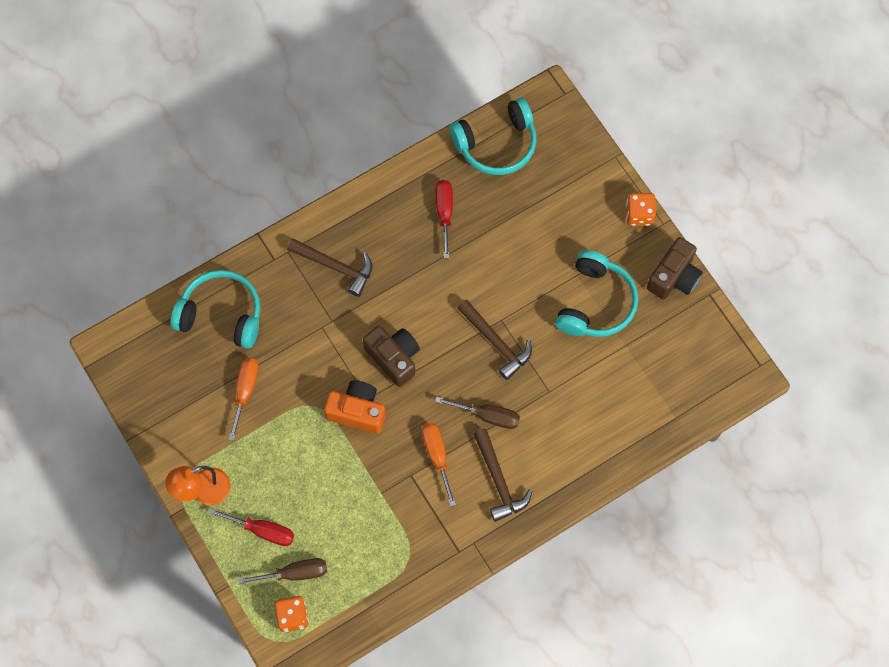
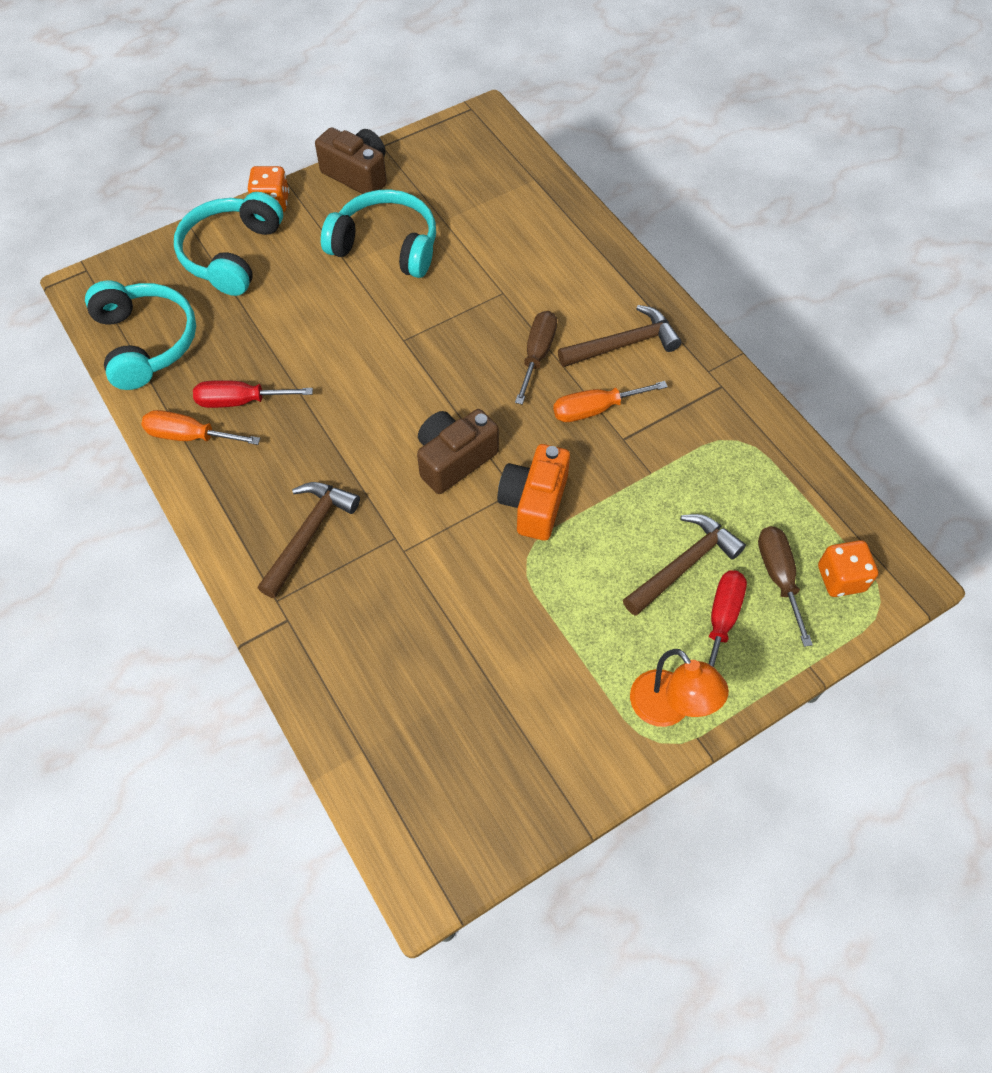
camera: 90 degrees left, 10 degrees down
turquoise headphones [171,270,261,349] -> turquoise headphones moved to [174,192,283,296]
orange screwdriver [228,358,259,441] -> orange screwdriver moved to [141,410,260,445]
brown hammer [457,299,532,380] -> brown hammer moved to [623,514,746,616]

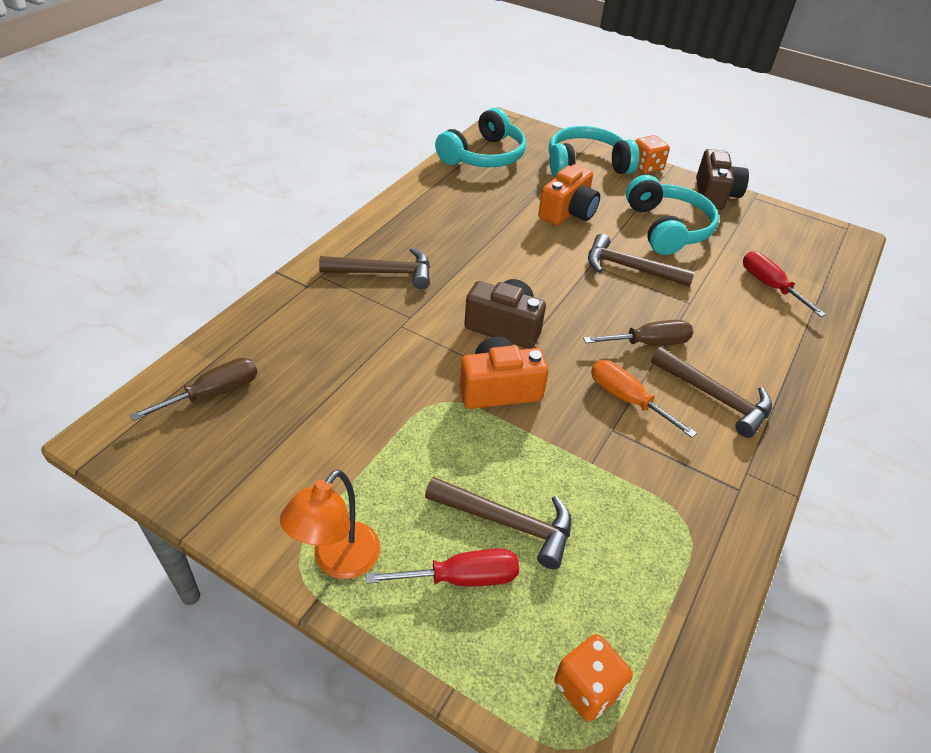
camera: 60 degrees right, 15 degrees down
orange screwdriver [141,410,260,445] -> none
red screwdriver [193,380,313,408] -> red screwdriver moved to [743,251,826,317]
brown screwdriver [758,526,813,647] -> brown screwdriver moved to [130,358,258,421]
none -> orange camera [538,164,600,226]
none -> brown hammer [588,234,695,287]

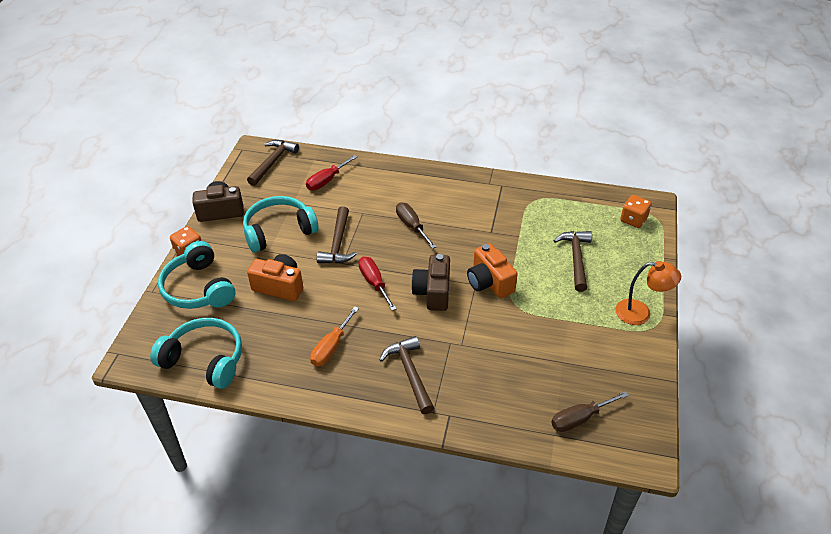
camera: 105 degrees left, 0 degrees up
brown screwdriver [130,358,258,421] -> brown screwdriver turned 60 degrees counterclockwise [551,391,629,432]
red screwdriver [365,549,519,586] -> red screwdriver moved to [358,257,397,311]
orange screwdriver [591,360,697,438] -> orange screwdriver moved to [310,306,359,367]
brown hammer [651,347,772,438] -> brown hammer moved to [247,140,299,186]

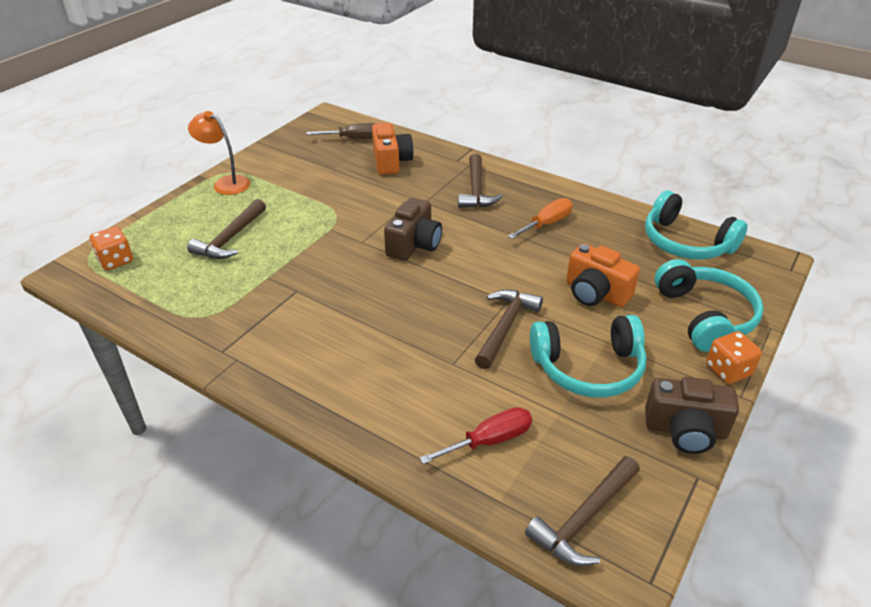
camera: 160 degrees left, 5 degrees down
red screwdriver [358,257,397,311] -> none
brown screwdriver [396,202,436,249] -> none
orange camera [467,243,518,298] -> orange camera moved to [372,123,414,175]

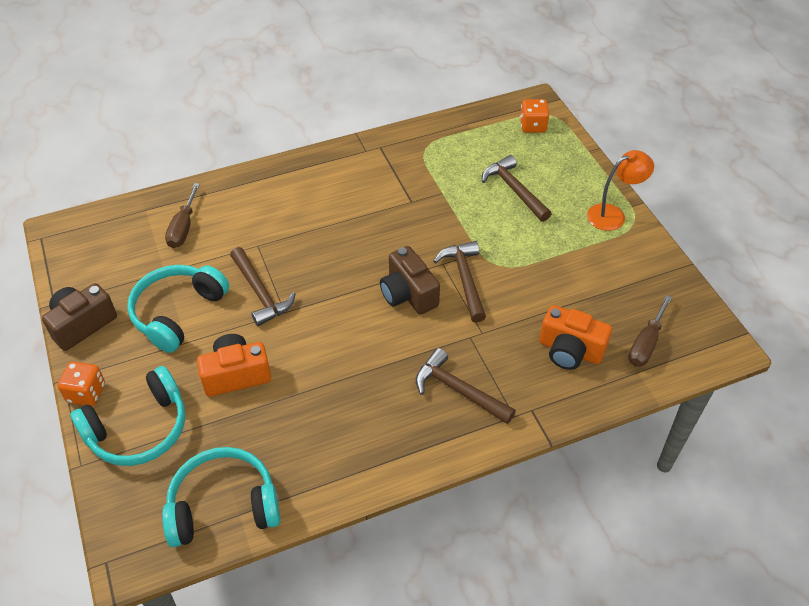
camera: 125 degrees right, 10 degrees up
red screwdriver [419,407,532,464] -> brown screwdriver [165,183,200,248]
orange screwdriver [507,198,573,239] -> none
brown hammer [525,456,640,566] -> brown hammer moved to [433,241,486,323]
turquoise headphones [655,259,763,352] -> turquoise headphones turned 60 degrees counterclockwise [70,366,186,466]

